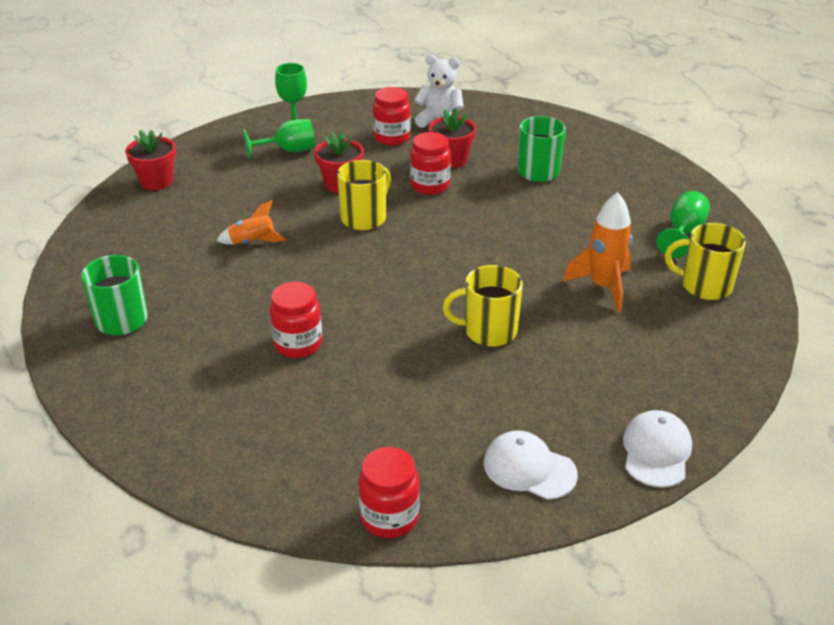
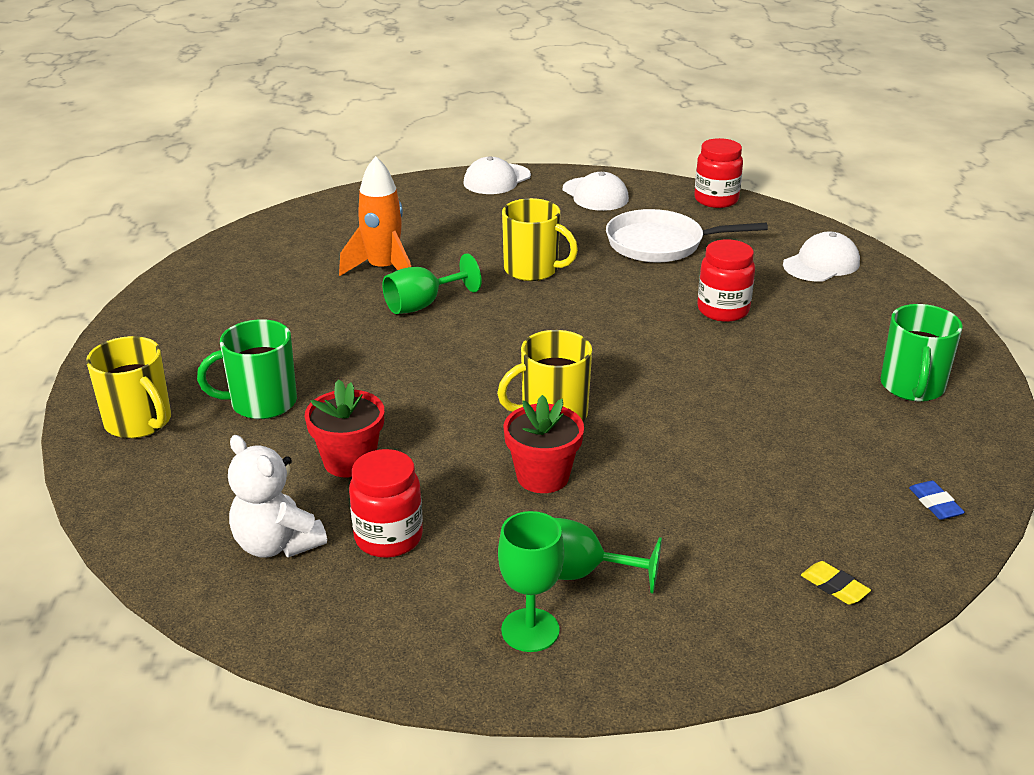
camera: 150 degrees left, 5 degrees down
red flower pot [125,130,176,190] -> yellow eraser [801,561,871,605]
orange rocket [216,200,286,245] -> none
red jar [410,132,451,195] -> none
green goblet [656,191,710,258] -> green goblet moved to [382,253,481,314]
yellow mug [665,223,746,300] -> yellow mug moved to [86,336,171,438]
none -> white pan [606,209,768,263]
none -> white cap [783,232,860,282]
none -> blue eraser [909,481,965,520]

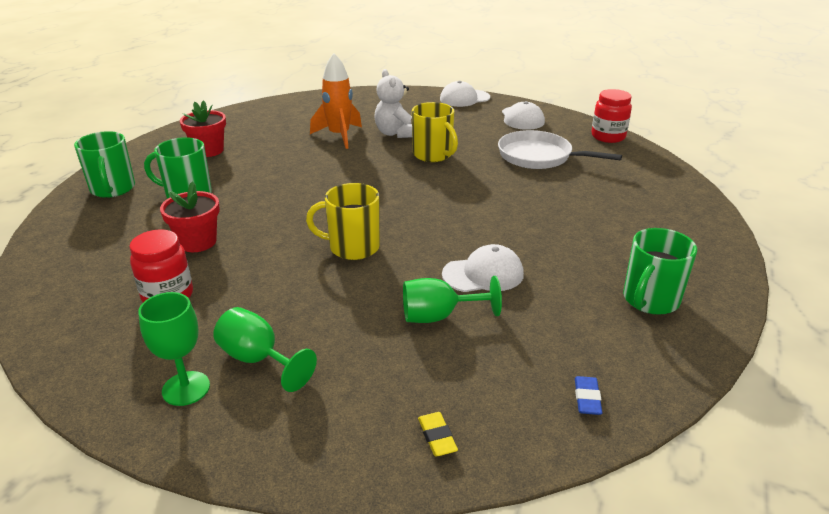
camera: 25 degrees right, 0 degrees up
yellow mug [86,336,171,438] -> green mug [74,131,135,198]
white teddy bear [228,435,327,558] -> white teddy bear moved to [374,69,412,138]
green goblet [382,253,481,314] -> green goblet moved to [403,276,502,323]
red flower pot [503,395,584,493] -> red flower pot moved to [180,100,226,157]
red jar [697,239,755,322] -> none
white cap [783,232,860,282] -> white cap moved to [442,244,524,292]

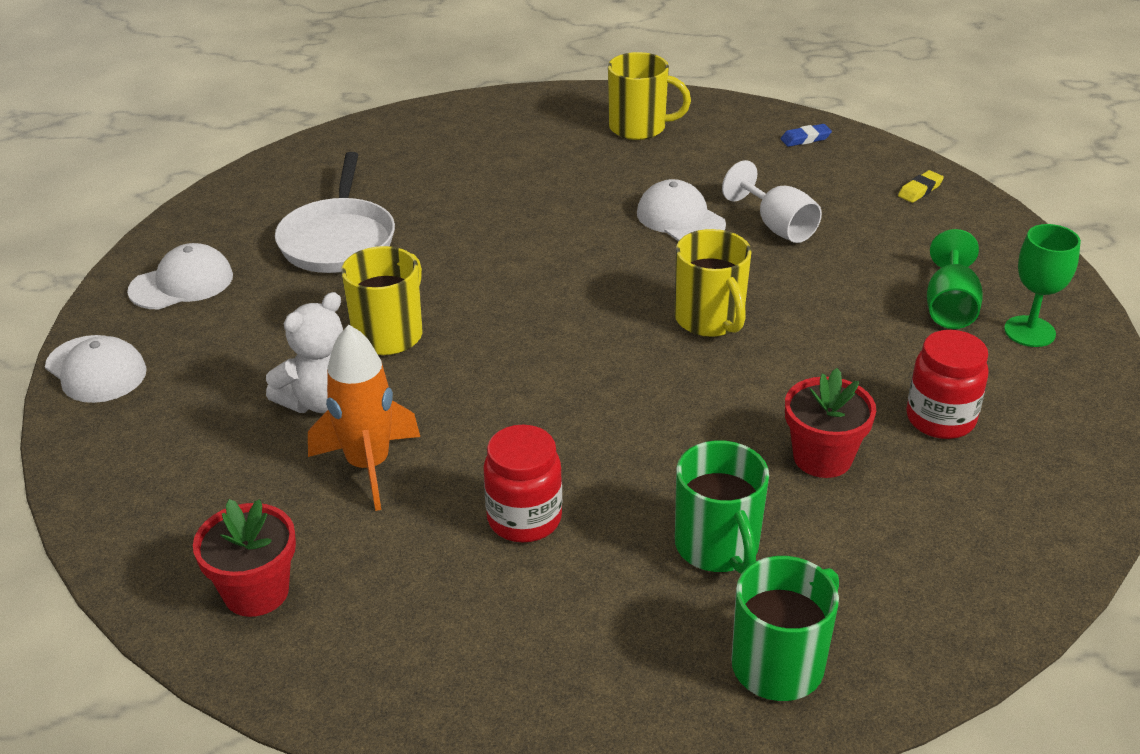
camera: 115 degrees left, 5 degrees up
red flower pot [180,100,226,157] -> red flower pot moved to [193,499,296,617]
green goblet [403,276,502,323] -> white goblet [722,160,822,243]
red jar [591,89,632,143] -> red jar moved to [483,425,562,542]
green mug [623,228,697,315] -> yellow mug [608,52,691,140]

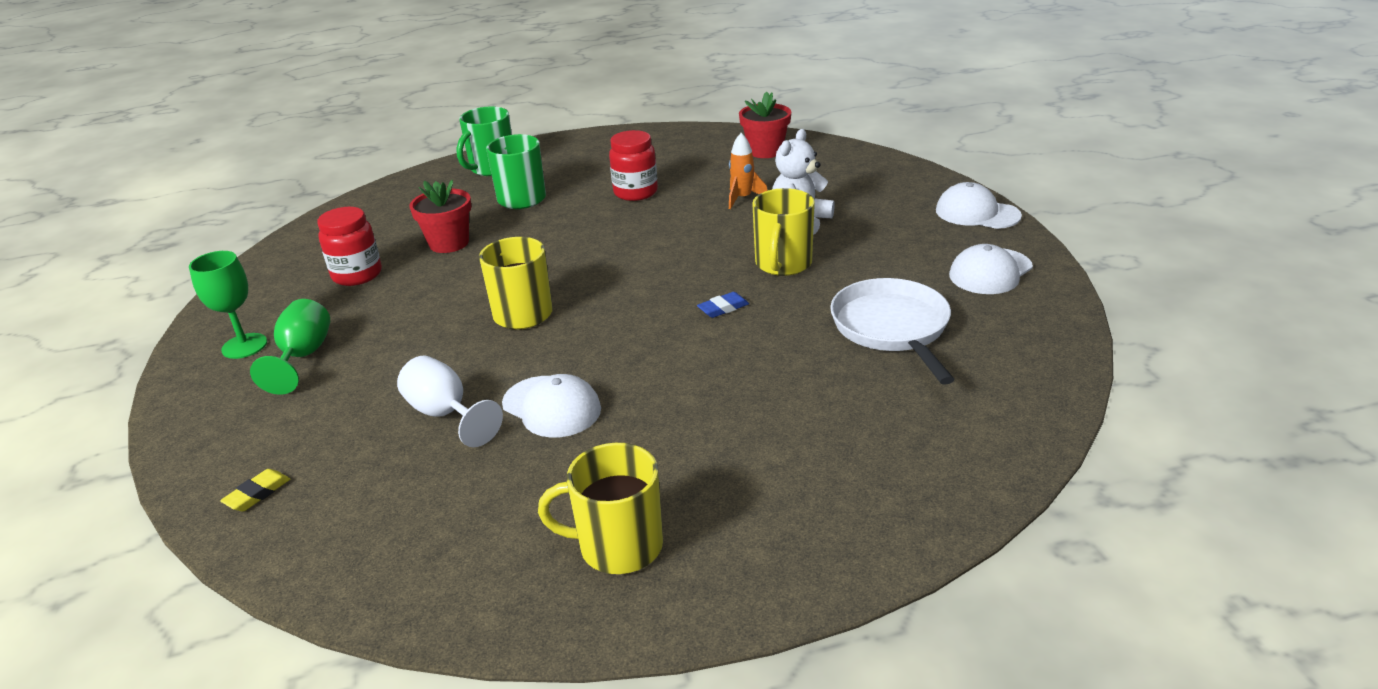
camera: 170 degrees right, 5 degrees down
orange rocket [308,325,420,511] -> orange rocket [729,133,768,209], size x0.62
blue eraser [781,124,832,147] -> blue eraser moved to [697,292,749,318]

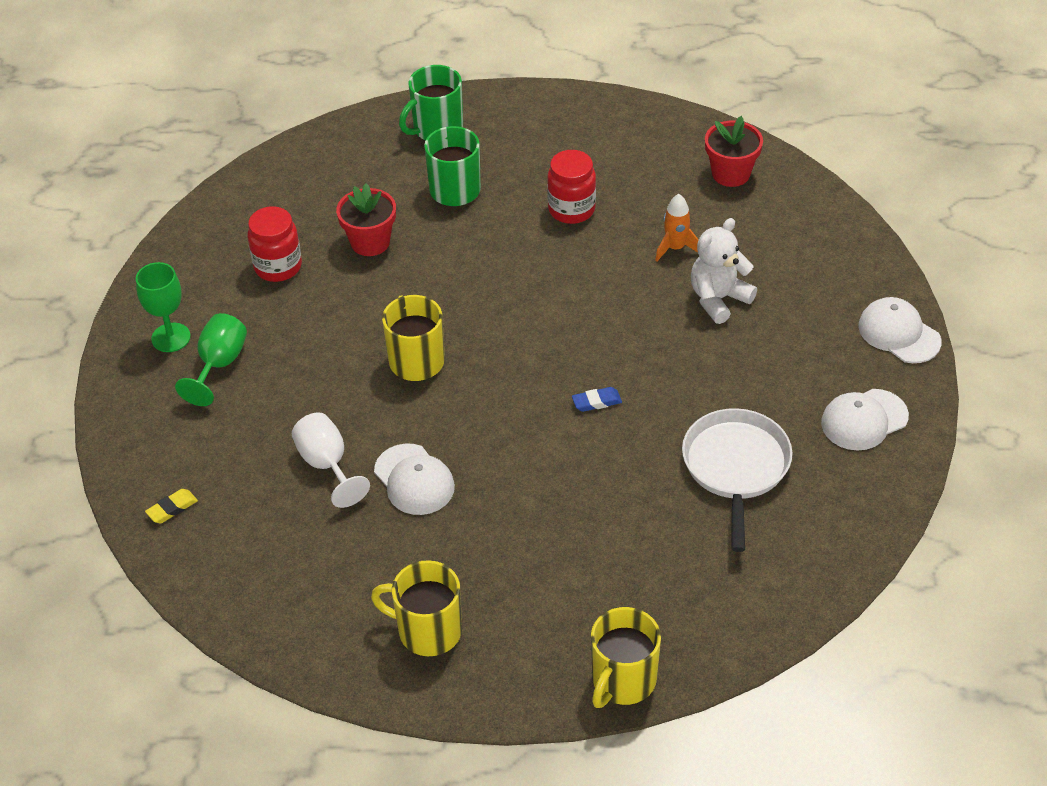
camera: 15 degrees right, 15 degrees up
yellow mug [752,188,815,276] -> yellow mug moved to [591,607,661,708]

